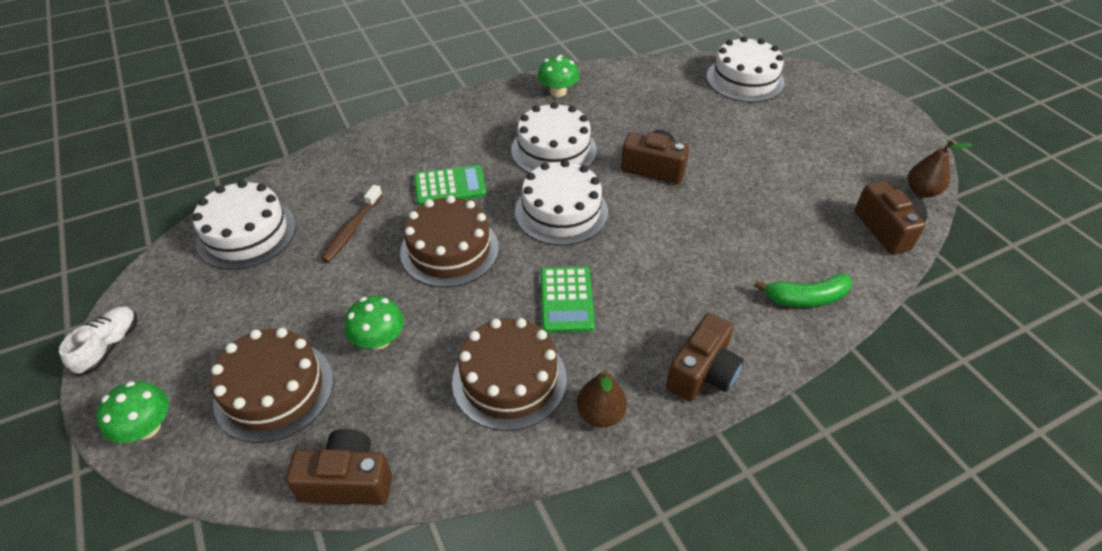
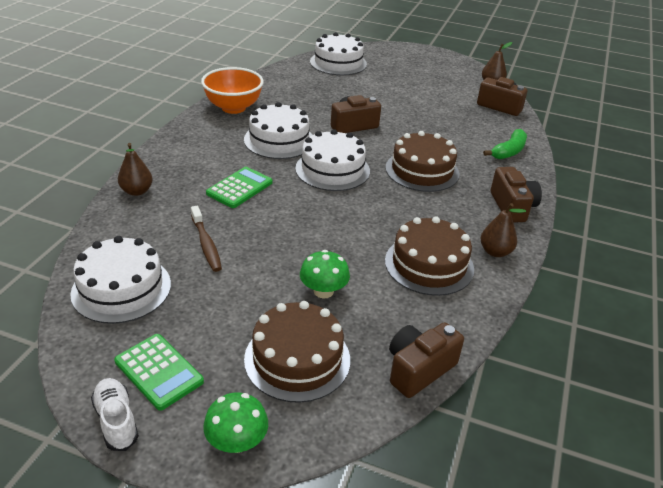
camera: 45 degrees left, 10 degrees down
brown cake [400,195,499,287] -> brown cake moved to [385,131,459,192]
green mushroom [538,55,579,97] -> orange bowl [201,67,264,114]
green calculator [541,267,595,333] -> green calculator moved to [114,334,204,411]
none -> brown pear [118,143,153,196]

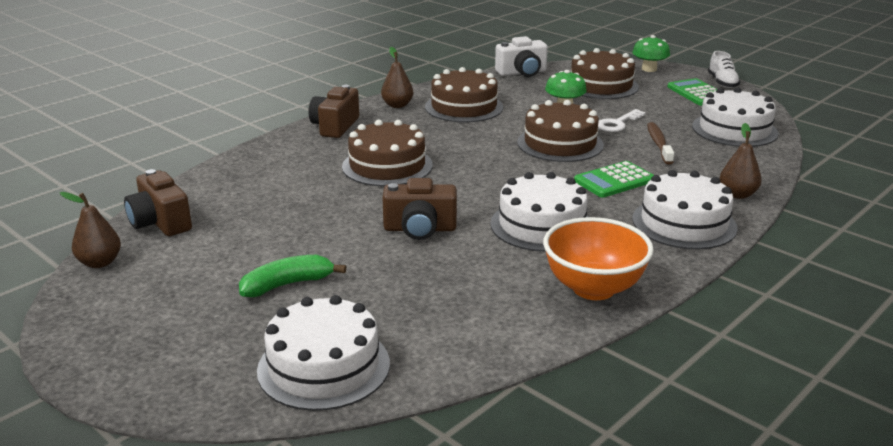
camera: 155 degrees left, 10 degrees down
white cake [295,129,370,191] -> white cake moved to [632,170,737,249]
brown camera [389,322,464,398] -> white camera [495,36,548,77]
green banana [483,129,527,159] -> green banana moved to [239,255,346,297]
none -> brown cake [517,100,604,162]
none -> white key [598,109,646,132]

